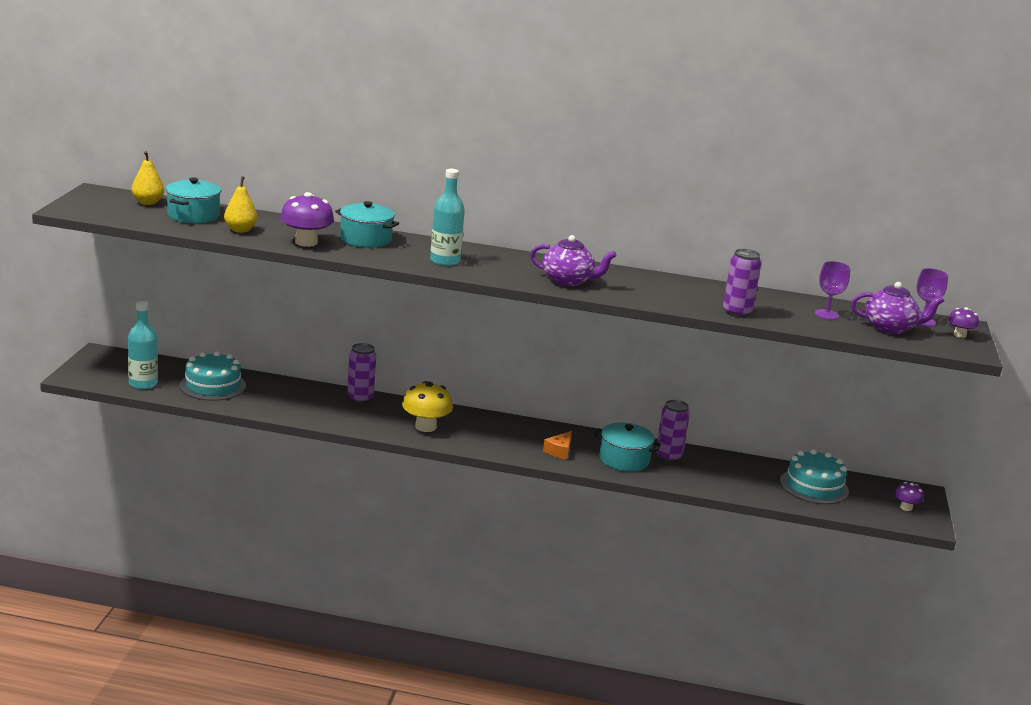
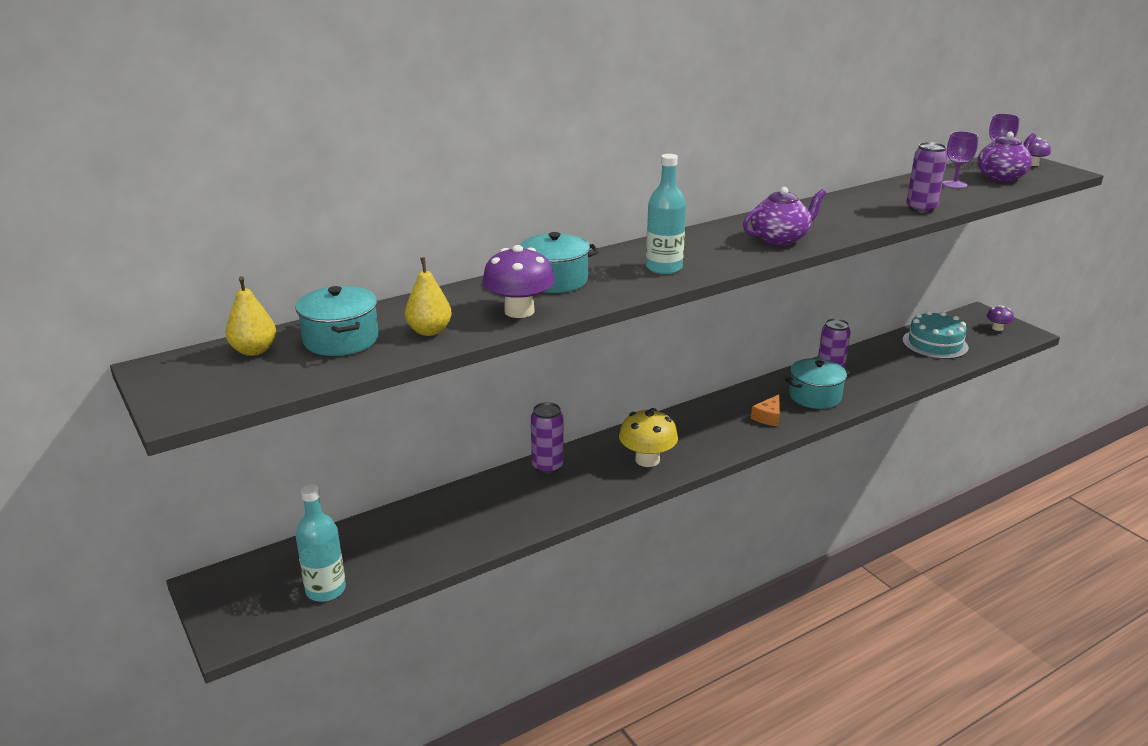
camera: 40 degrees left, 5 degrees up
turquoise cake [180,351,246,401] -> none
orange cheese [543,431,572,459] -> orange cheese turned 45 degrees clockwise [751,394,780,426]

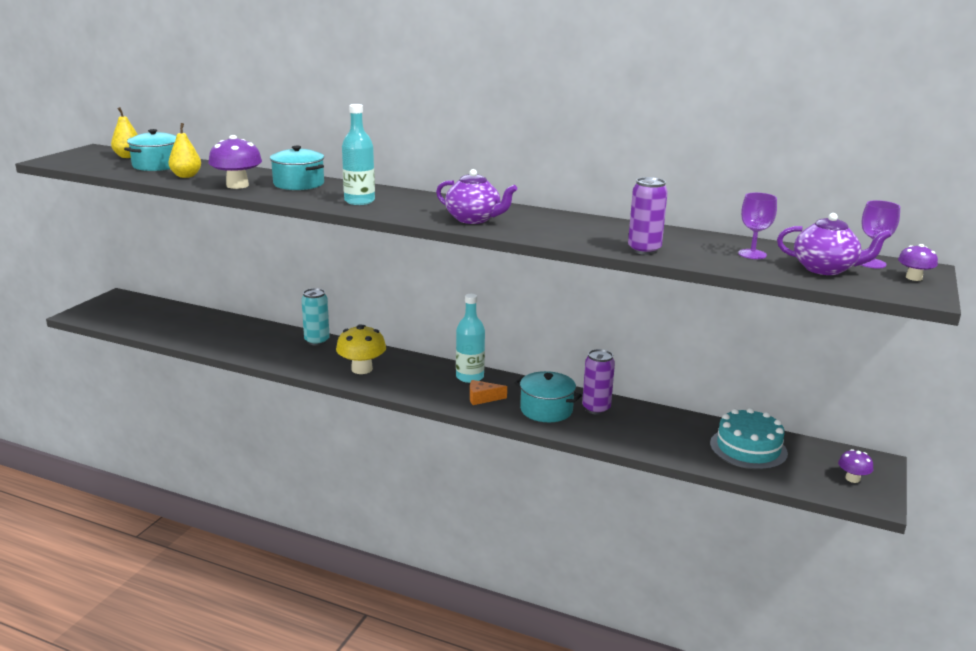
camera: 55 degrees right, 5 degrees down
turquoise bottle [296,484,346,602] -> turquoise bottle moved to [456,294,485,383]
purple can [531,402,564,474] -> turquoise can [301,288,330,346]

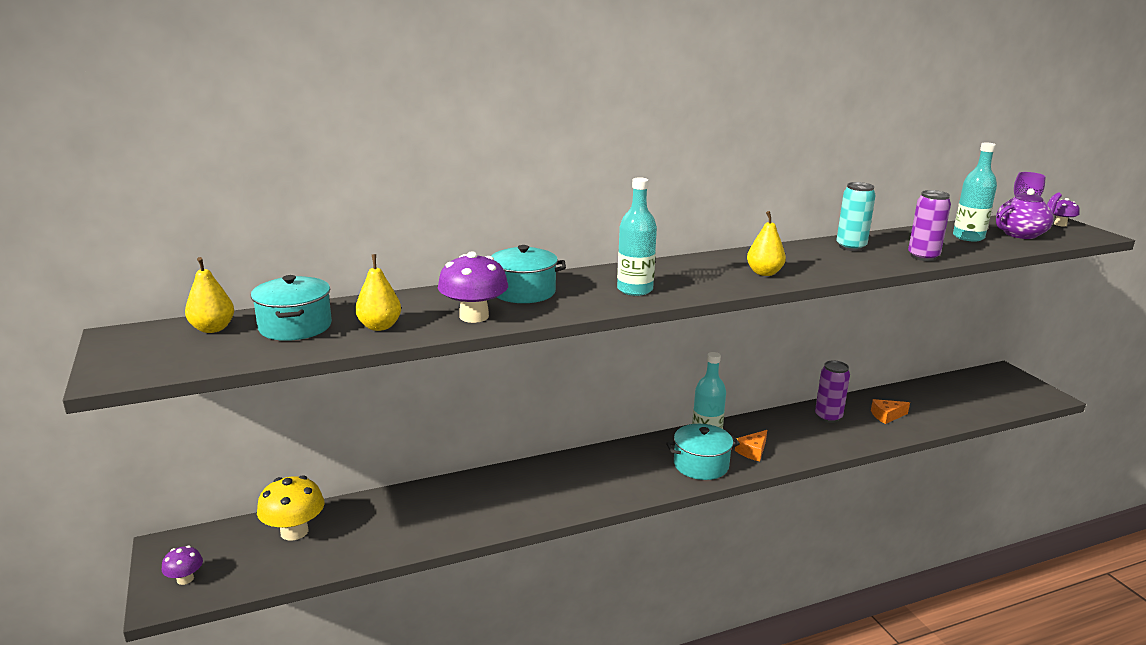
camera: 45 degrees left, 0 degrees up
turquoise can [301,288,330,346] -> turquoise can moved to [836,182,876,251]
yellow mushroom [336,324,386,374] -> yellow mushroom moved to [257,475,324,541]
purple teapot [436,169,517,224] -> yellow pear [747,211,786,276]
turquoise pot [514,371,582,422] -> turquoise pot moved to [666,424,740,480]
turquoise cake [710,408,788,470] -> none
purple goblet [738,192,777,259] -> turquoise bottle [953,142,997,242]
purple mushroom [838,449,873,483] -> purple mushroom moved to [162,546,203,585]
none -> orange cheese [871,399,910,424]

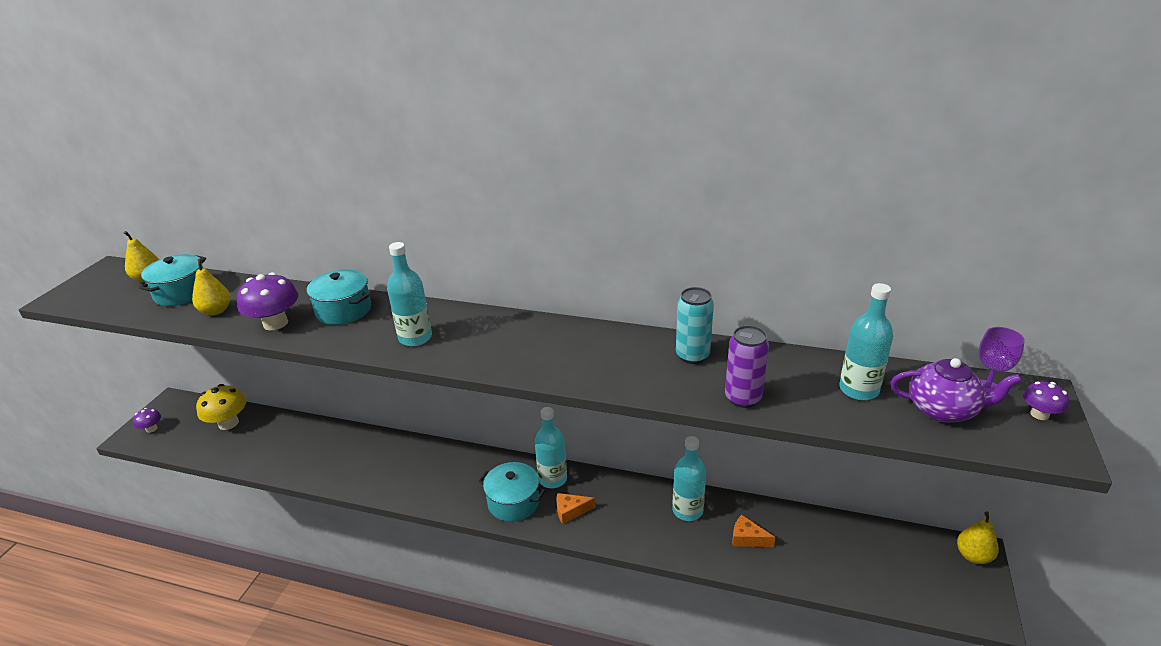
camera: 40 degrees right, 10 degrees up
yellow pear [747,211,786,276] -> yellow pear moved to [957,511,999,564]
purple can [815,360,850,423] -> turquoise bottle [673,436,706,521]

